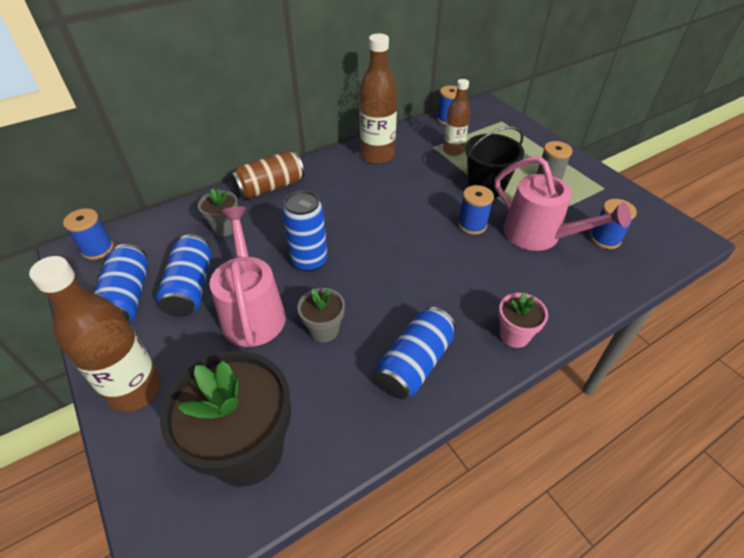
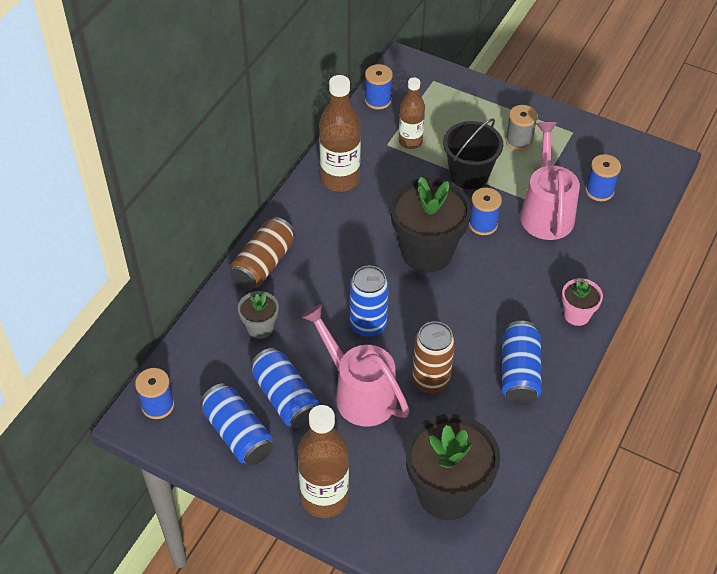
camera: 30 degrees left, 5 degrees up
grey flower pot [297,288,345,342] -> brown can [412,321,455,393]
pink watering can [495,156,631,251] -> pink watering can turned 105 degrees counterclockwise [520,122,580,240]
none -> black flower pot [390,177,472,273]

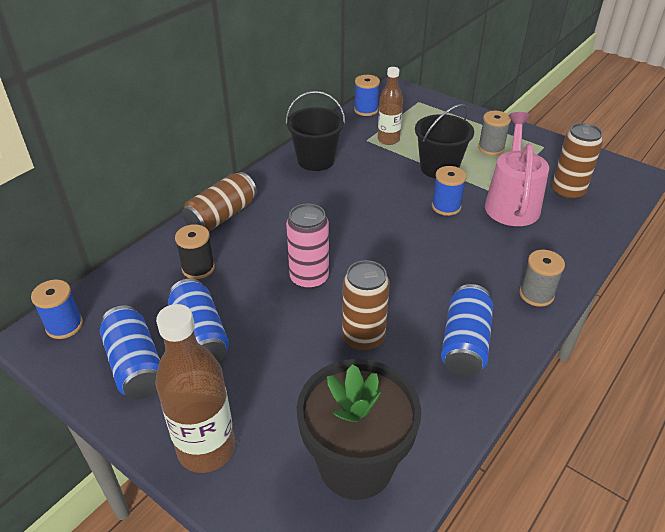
camera: 10 degrees right, 10 degrees down
grey flower pot [238,291,279,339] -> black spool [175,224,215,279]
pink watering can [301,304,410,427] -> none
brown bottle [319,75,361,192] -> black bucket [285,91,345,171]
blue can [350,266,389,337] -> pink can [286,203,329,289]
black flower pot [390,177,472,273] -> none
pink flower pot [562,278,603,326] -> grey spool [519,250,565,307]
blue spool [585,154,621,201] -> brown can [552,123,603,200]

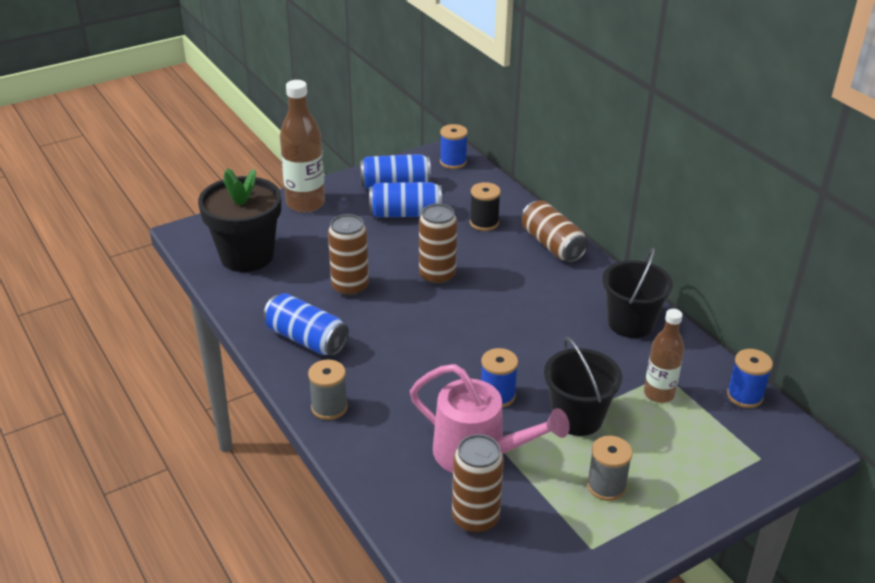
camera: 110 degrees right, 5 degrees down
pink can [286,203,329,289] -> brown can [419,204,457,285]

